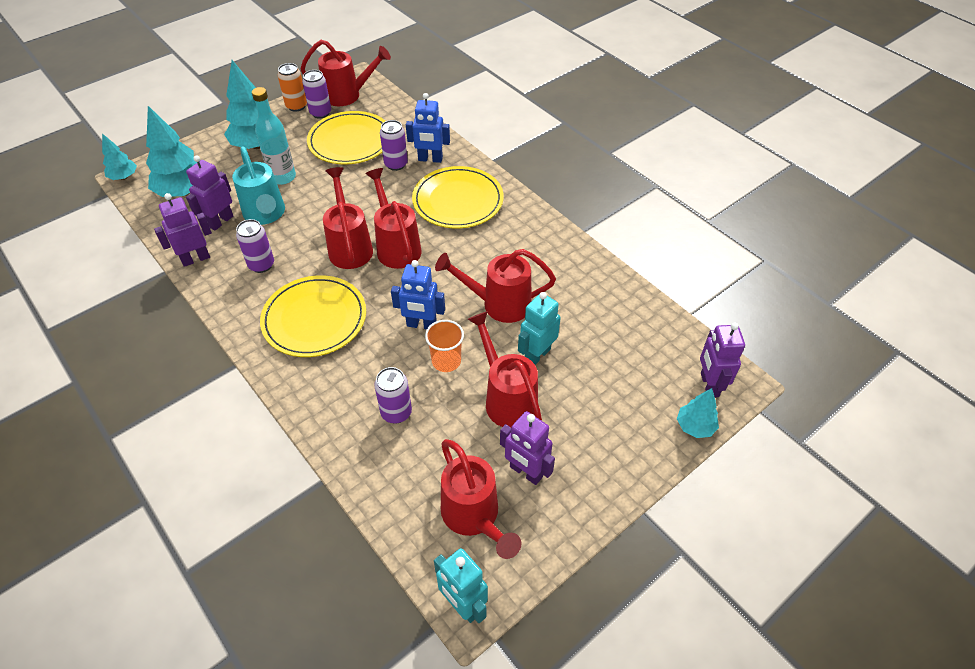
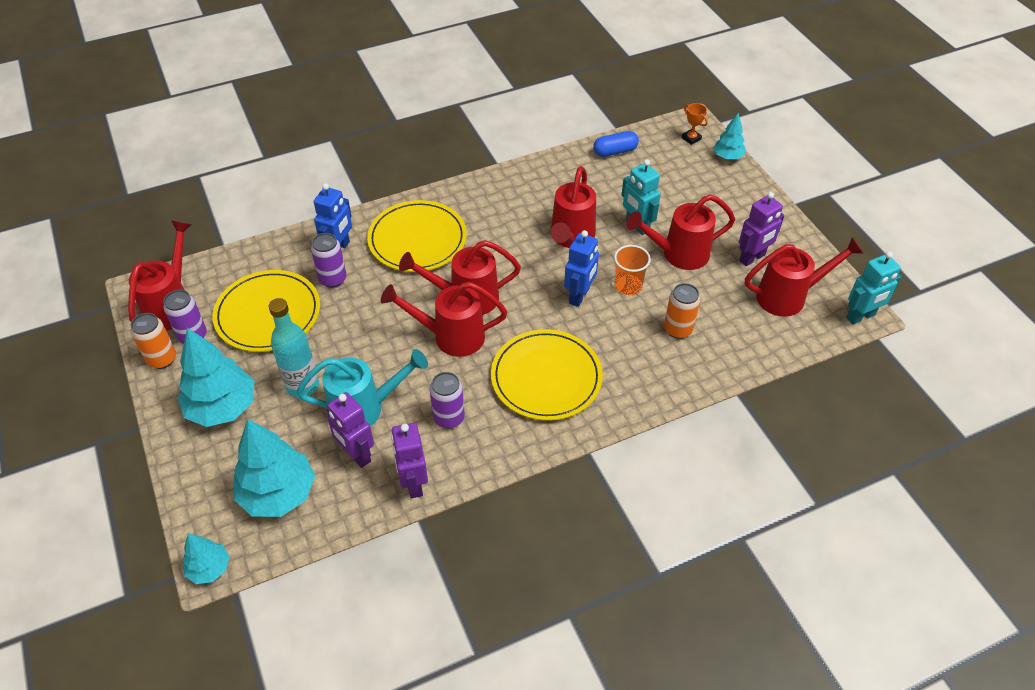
camera: 75 degrees left, 0 degrees up
purple can [374,367,412,424] -> orange can [664,283,700,339]
purple robot [700,322,745,397] -> orange trophy [682,103,708,145]
none -> blue capsule [593,131,639,157]

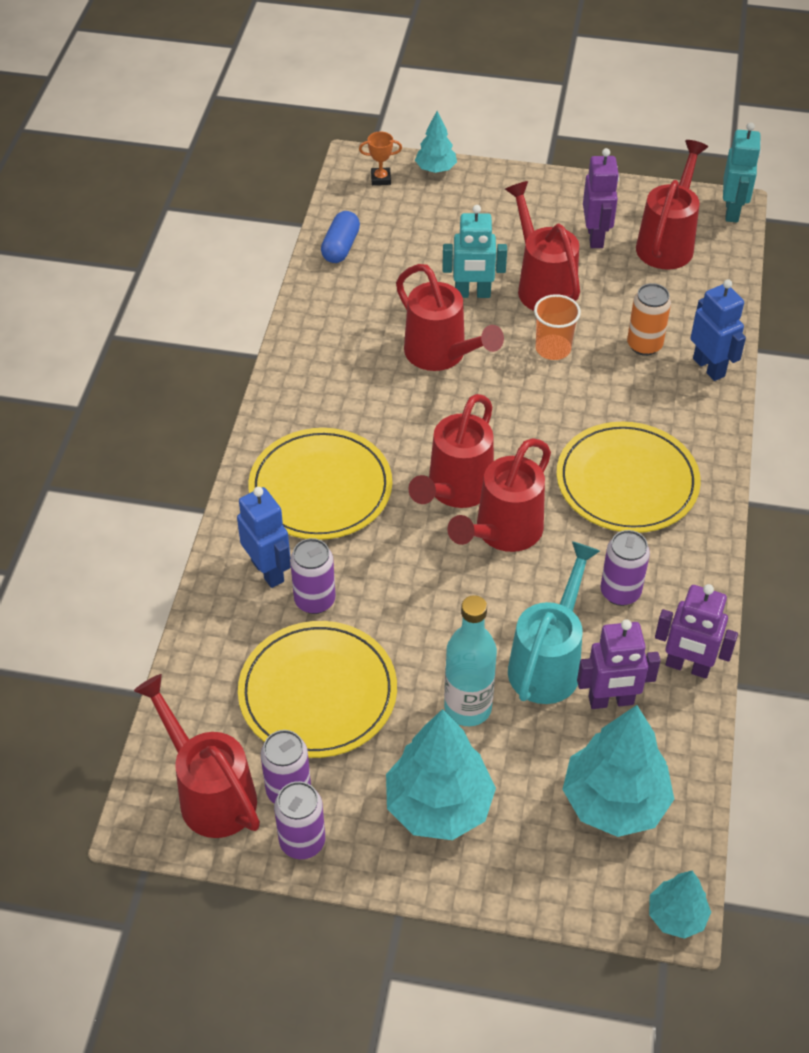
camera: 55 degrees left, 0 degrees up
orange can [131,313,176,369] -> purple can [274,781,325,859]
blue robot [564,230,599,307] -> blue robot moved to [691,279,746,381]
red watering can [626,194,735,270] -> red watering can turned 135 degrees clockwise [505,181,580,311]

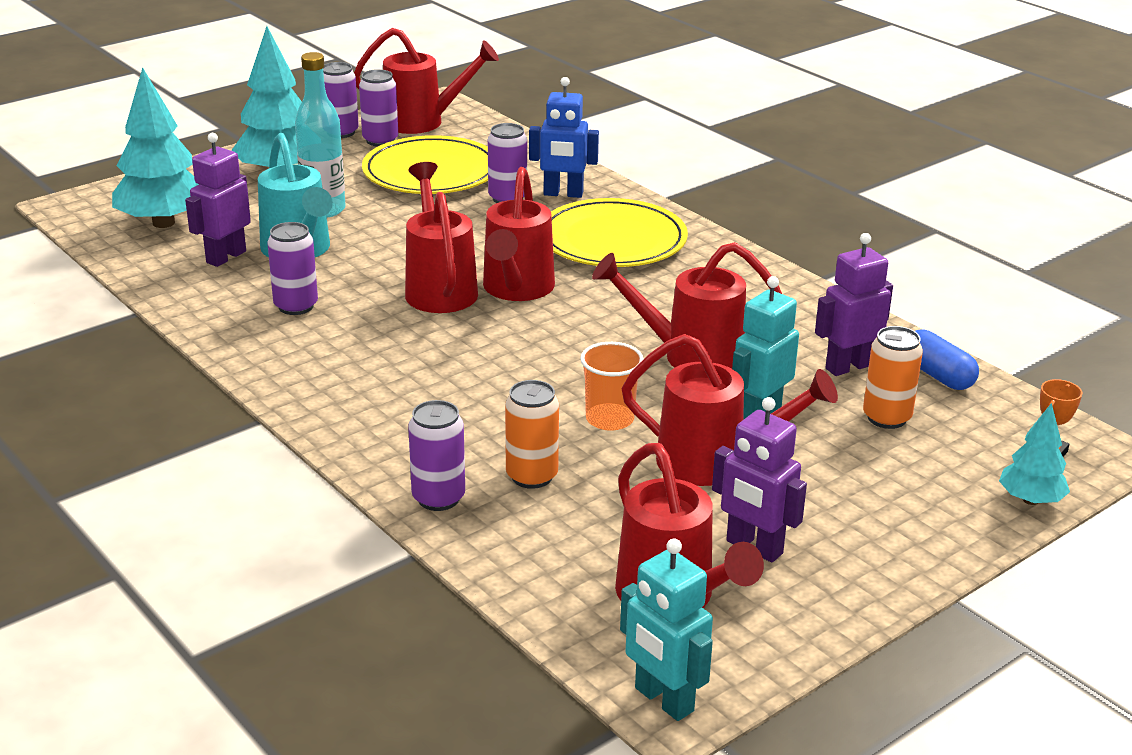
camera: 130 degrees right, 20 degrees down
red watering can [408,394,494,508] -> red watering can turned 150 degrees counterclockwise [483,167,555,301]
yellow plate [557,422,701,533] -> none
turquoise tree [649,871,711,939] -> none
purple robot [655,584,738,679] -> purple robot moved to [815,233,893,376]
blue robot [691,279,746,381] -> purple can [408,400,465,511]
none -> orange can [863,326,923,429]

